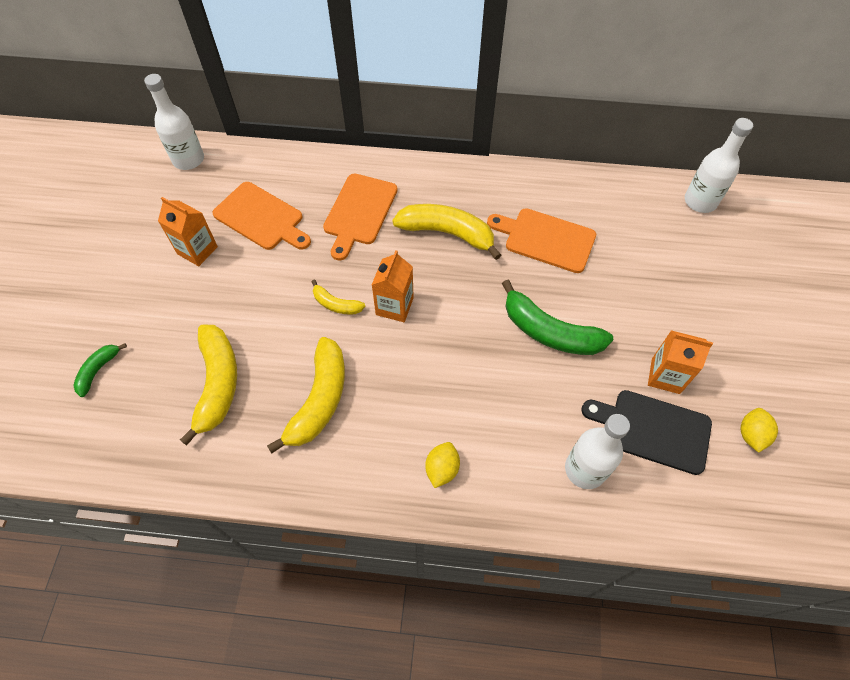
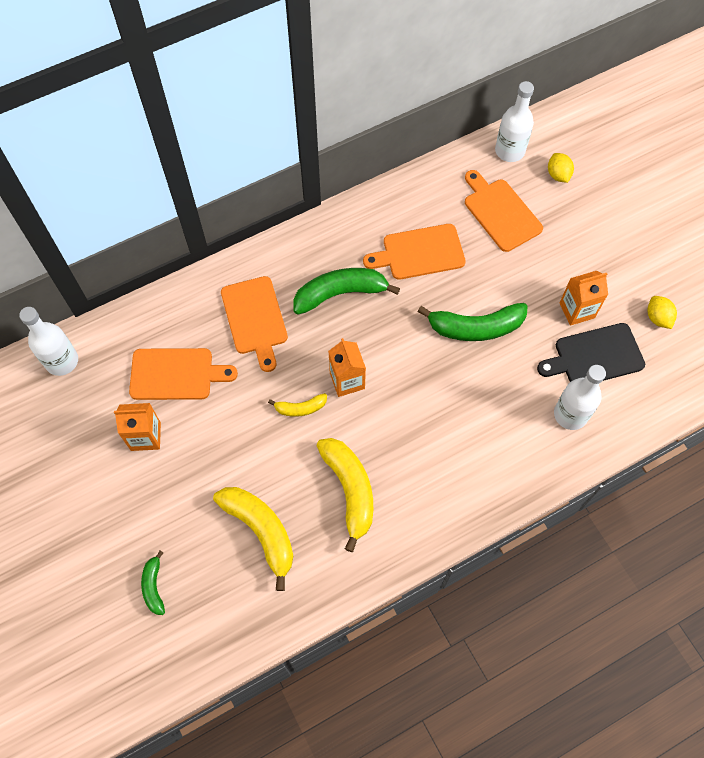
camera: 35 degrees left, 5 degrees up
yellow banana [392,204,501,260] -> green banana [293,268,400,315]
yellow lemon [425,442,460,488] -> yellow lemon moved to [548,153,574,183]
none -> orange cutting board [465,170,543,252]

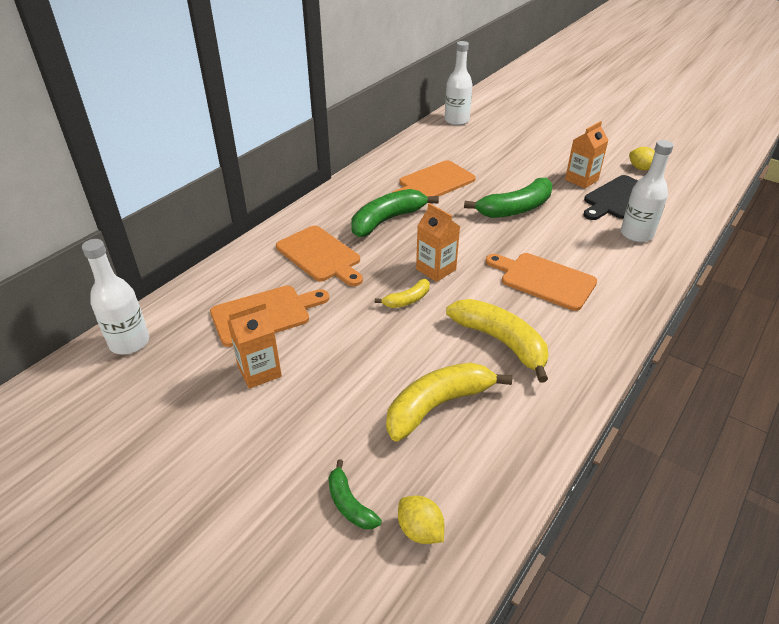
camera: 25 degrees left, 25 degrees down
yellow banana [213,487,293,591] -> yellow banana turned 60 degrees counterclockwise [386,363,512,441]
orange cutting board [465,170,543,252] -> orange cutting board moved to [486,253,597,311]
yellow lemon [548,153,574,183] -> yellow lemon moved to [398,496,444,544]

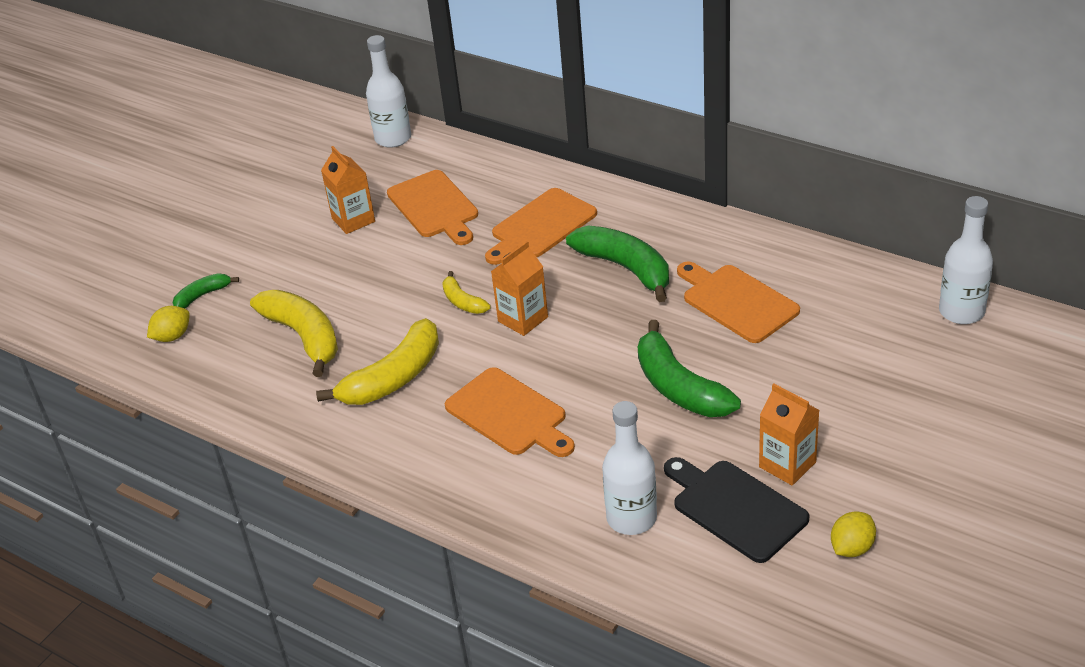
camera: 90 degrees right, 0 degrees up
orange cutting board [486,253,597,311] -> orange cutting board turned 105 degrees clockwise [445,367,575,457]

